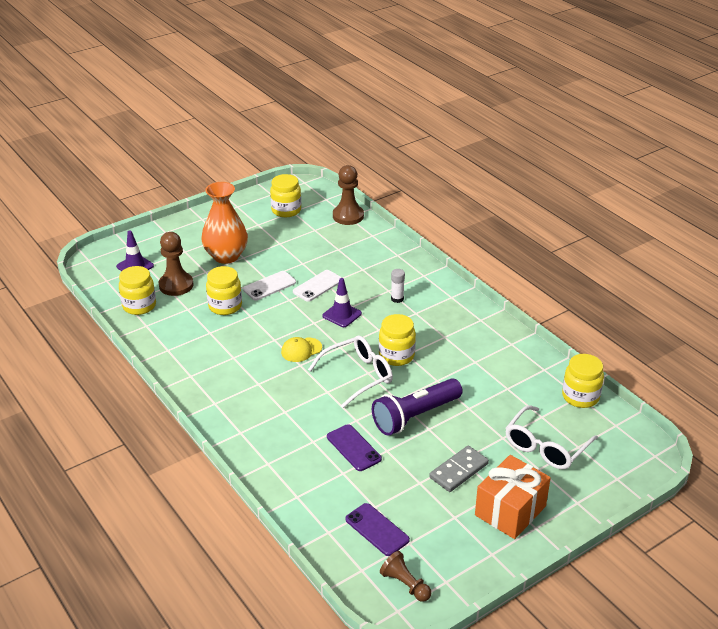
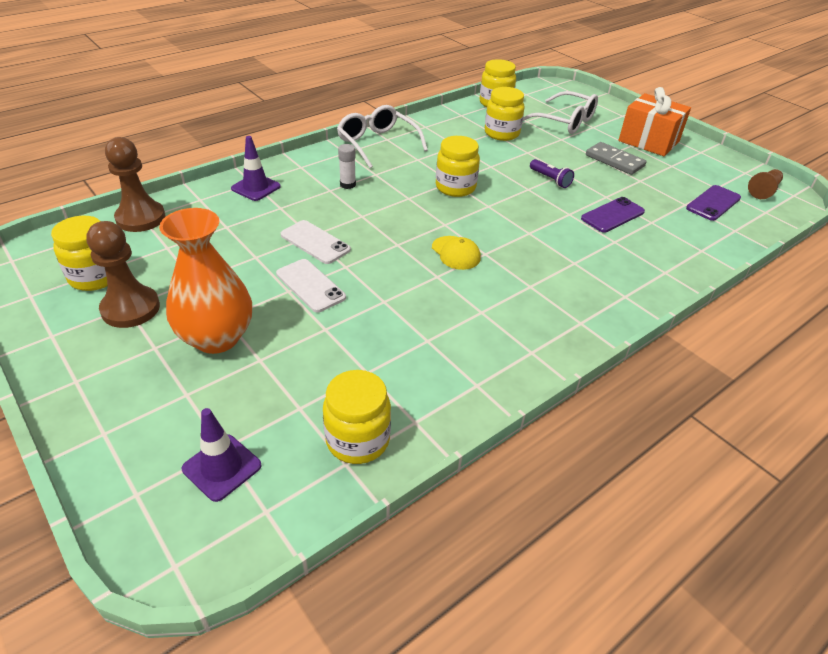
camera: 95 degrees left, 5 degrees up
brown pawn [158,232,194,296] -> brown pawn moved to [86,221,160,328]
yellow jar [206,266,242,315] -> yellow jar moved to [485,87,525,141]
white glasses [308,336,393,408] -> white glasses moved to [337,105,428,168]
purple traffic cone [322,278,362,327] -> purple traffic cone moved to [231,136,281,201]
purple flashlight [372,378,463,436] -> purple flashlight [530,159,574,188], size x0.48

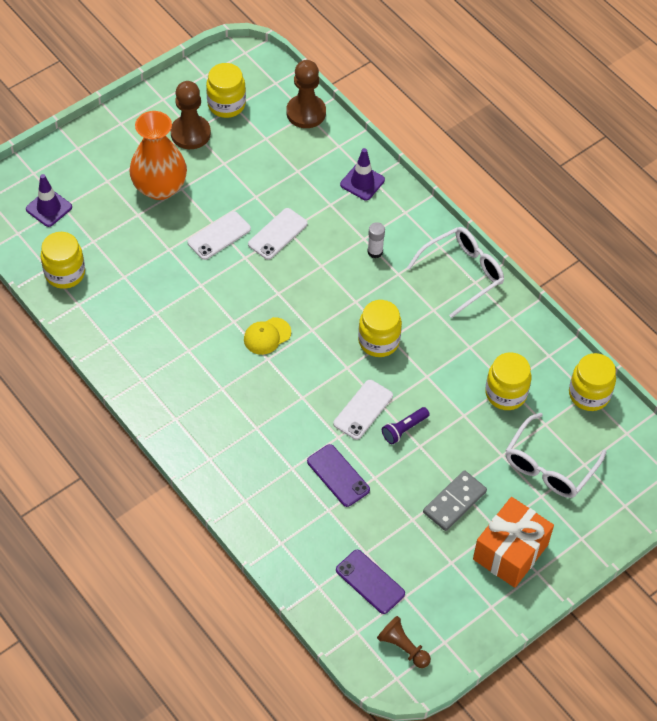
camera: 90 degrees right, 15 degrees up
none -> white phone [333,380,393,440]

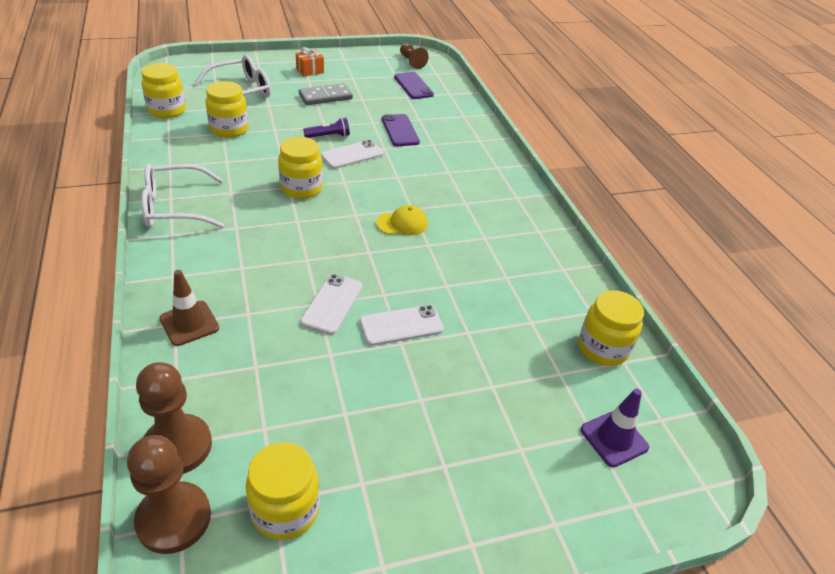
camera: 160 degrees left, 15 degrees down
orange vase [129,111,187,200] -> none
brown pawn [171,81,211,149] -> brown pawn moved to [127,435,211,554]
white phone [248,208,308,260] -> white phone turned 45 degrees counterclockwise [300,274,363,335]
purple traffic cone [340,148,385,200] -> brown traffic cone [159,270,219,346]
white glue stick [367,222,385,258] -> none
orange gift [473,497,554,588] -> orange gift [296,47,324,77], size x0.50

